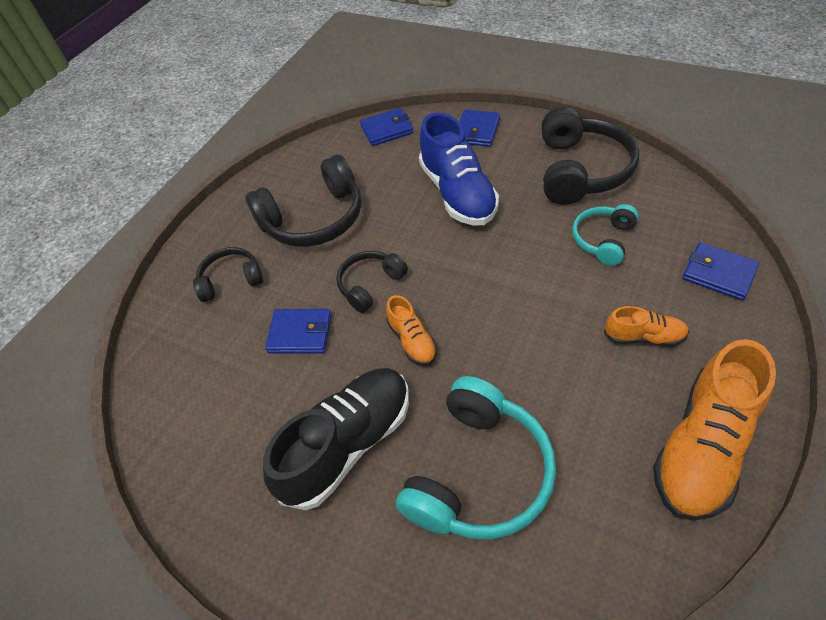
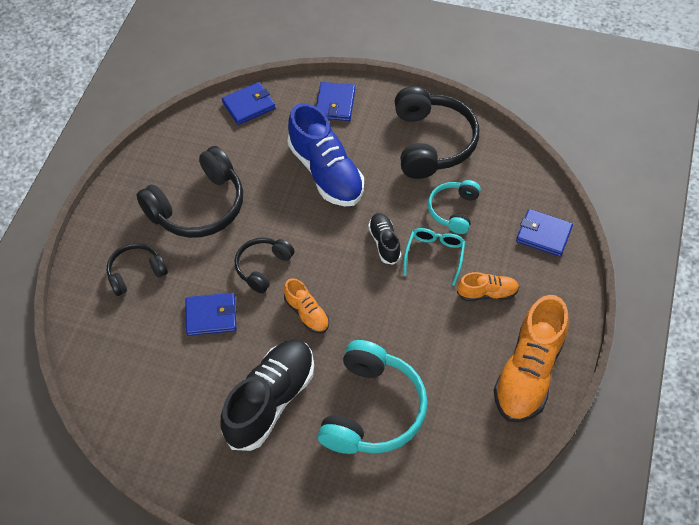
camera: 15 degrees left, 5 degrees up
none -> black shoe [368,213,401,265]
none -> turquoise glasses [403,228,465,286]

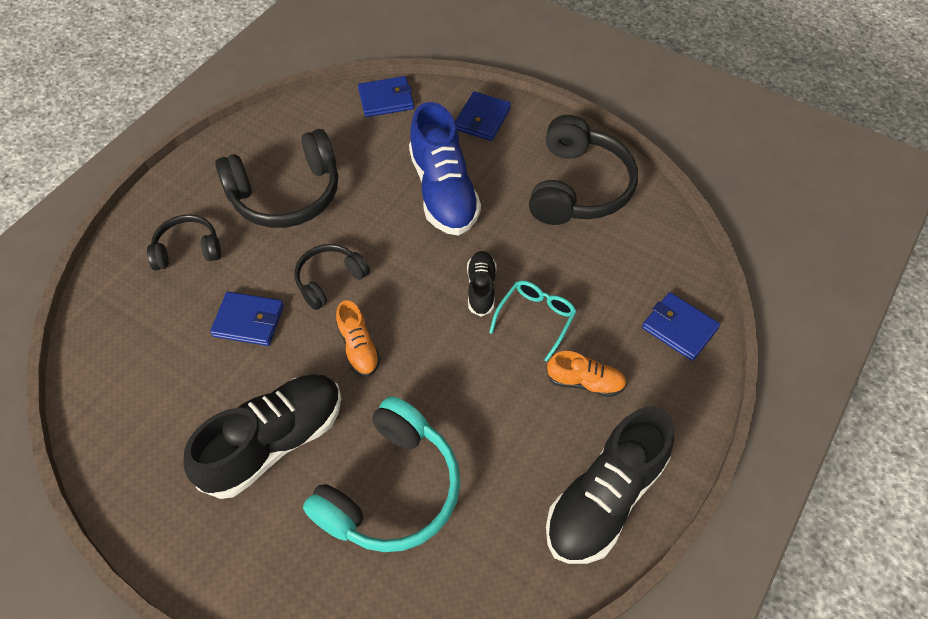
camera: 15 degrees right, 0 degrees up
turquoise headphones [428,180,481,234] -> none
orange shoe [494,295,569,422] -> black shoe [546,407,674,564]

